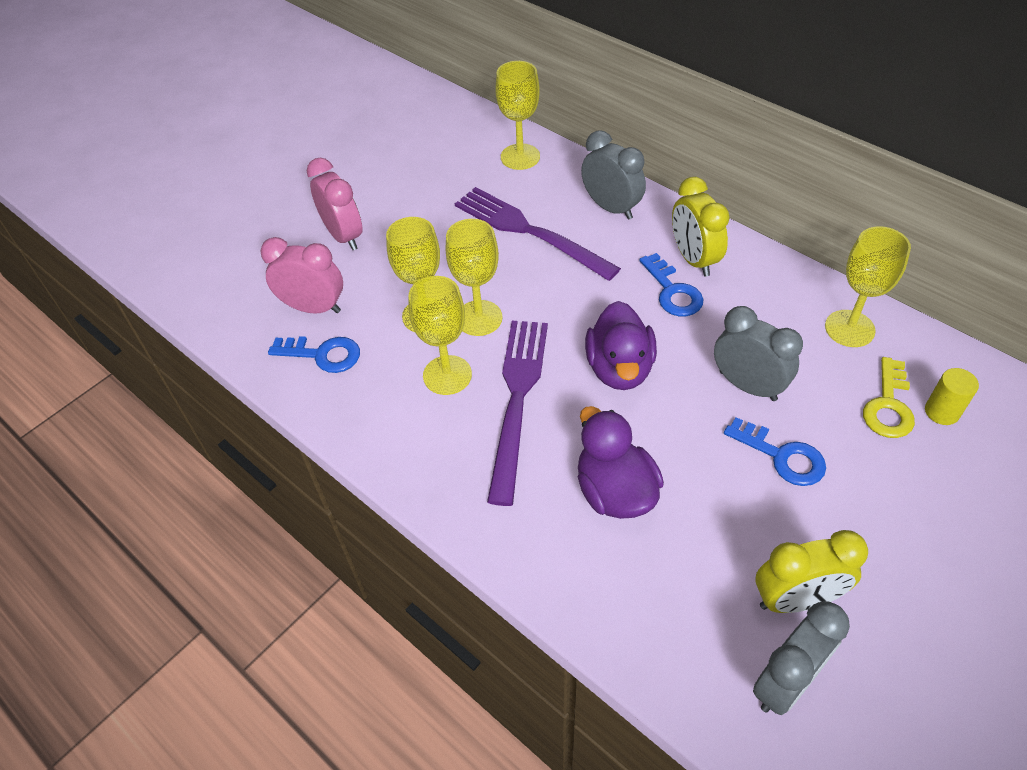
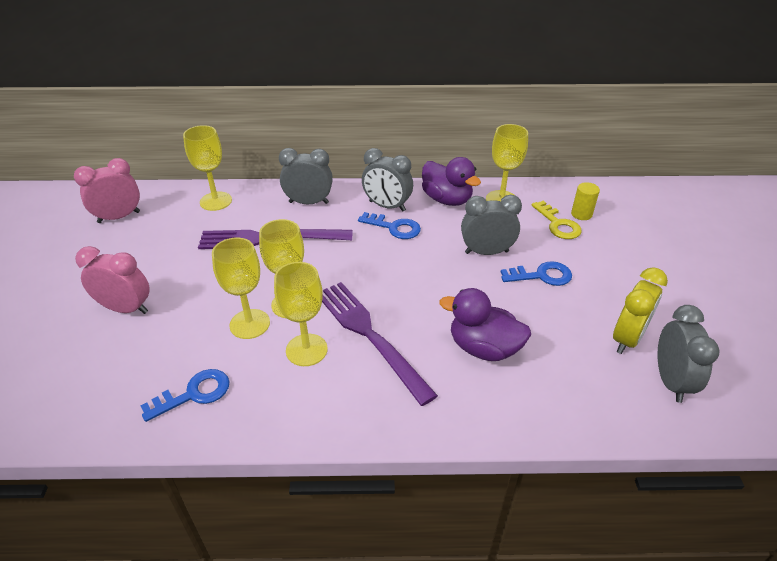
camera: 45 degrees left, 10 degrees down
pink clock [260,237,343,314] -> pink clock moved to [74,158,140,223]
purple duck [585,301,657,390] -> purple duck moved to [422,157,481,206]
yellow clock [672,177,730,277] -> grey clock [362,148,413,212]

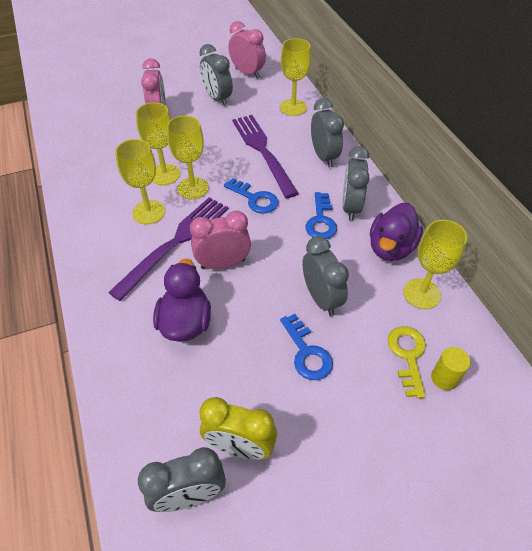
camera: 70 degrees right, 10 degrees up
blue key [140,369,230,422] -> blue key moved to [224,178,278,214]
yellow key [532,201,582,239] -> yellow key turned 135 degrees clockwise [388,326,426,398]
none -> pink clock [190,211,251,269]
none -> grey clock [199,44,233,106]

